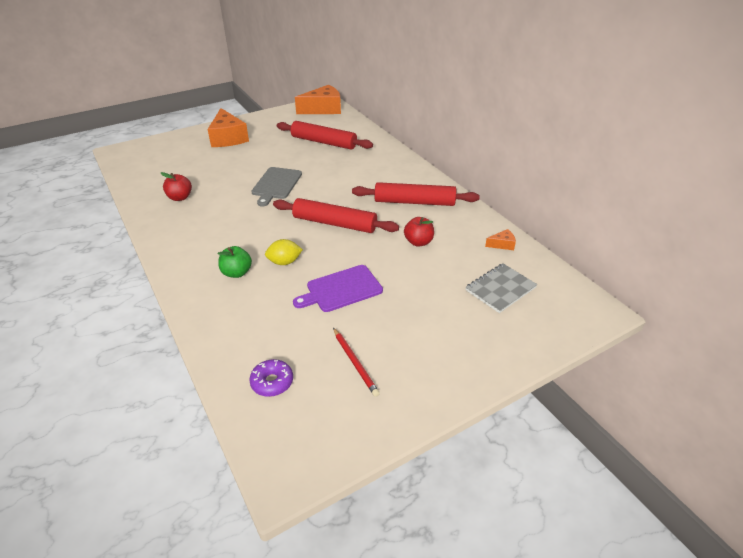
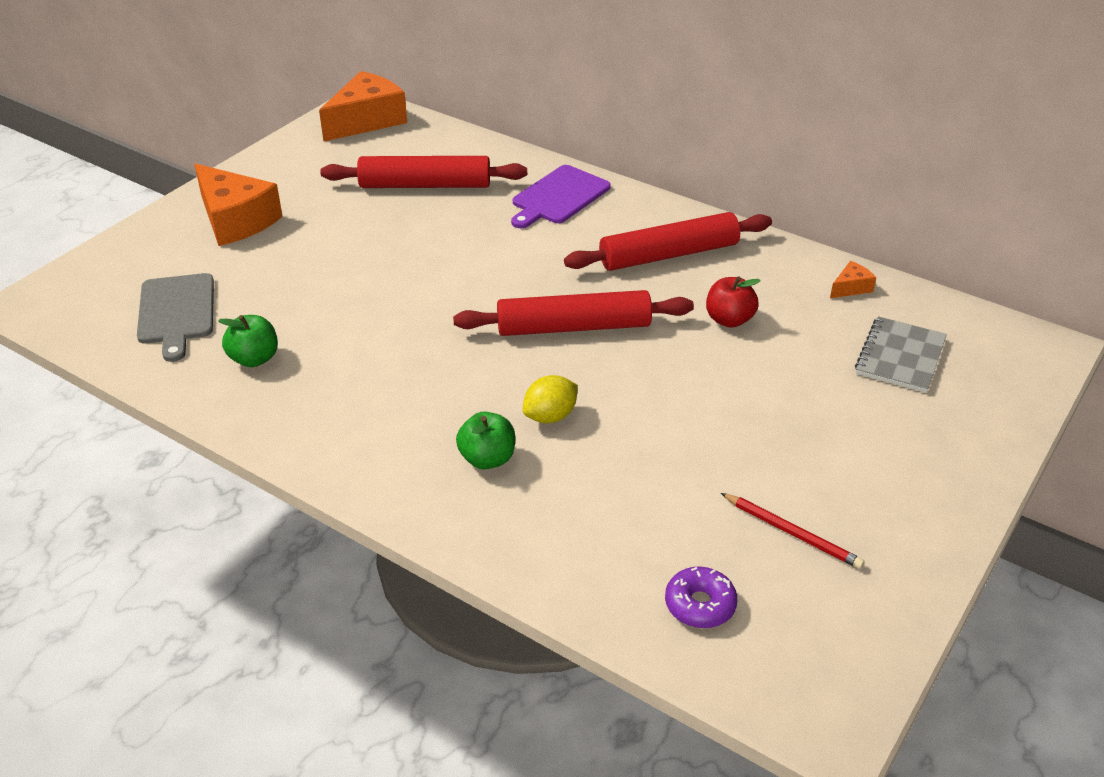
camera: 25 degrees left, 0 degrees up
red apple [160,172,192,201] -> green apple [218,315,278,367]
grey cutting board [251,167,302,206] -> grey cutting board moved to [137,273,214,362]
purple cutting board [293,265,383,312] -> purple cutting board moved to [511,165,611,228]

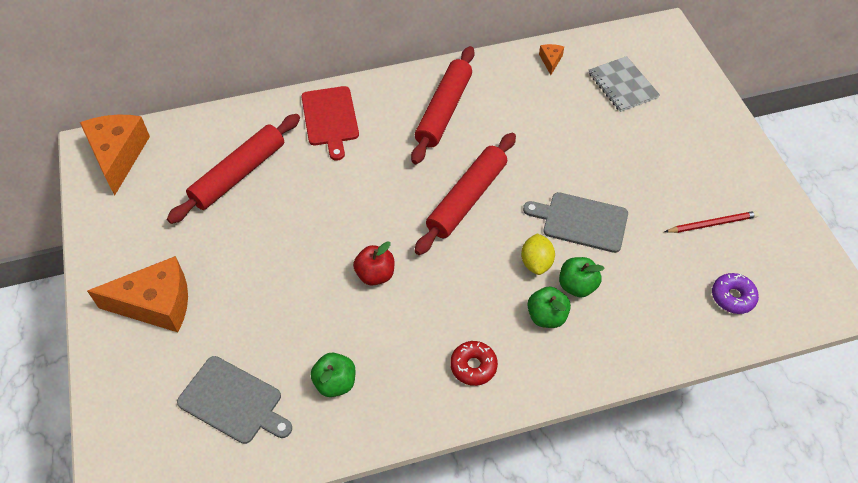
camera: 50 degrees left, 15 degrees up
purple cutting board [511,165,611,228] -> red cutting board [301,86,359,160]
red apple [706,276,761,328] -> red apple moved to [353,241,394,285]
none -> red donut [450,341,498,386]
none -> grey cutting board [523,192,628,253]
none -> green apple [559,257,604,298]

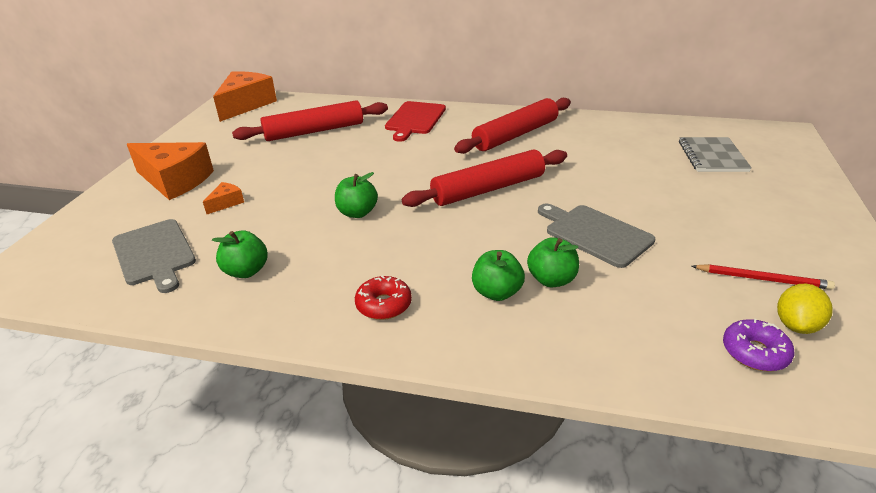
camera: 30 degrees right, 20 degrees down
red apple [353,241,394,285] -> green apple [335,172,378,218]
yellow lemon [521,233,555,275] -> yellow lemon moved to [777,284,832,334]
orange cheese [539,44,564,75] -> orange cheese moved to [203,182,244,214]

